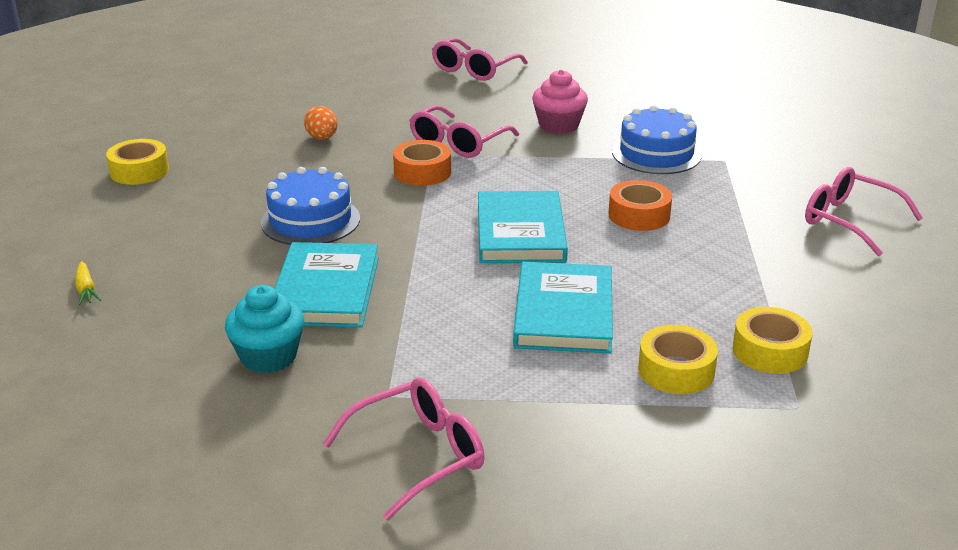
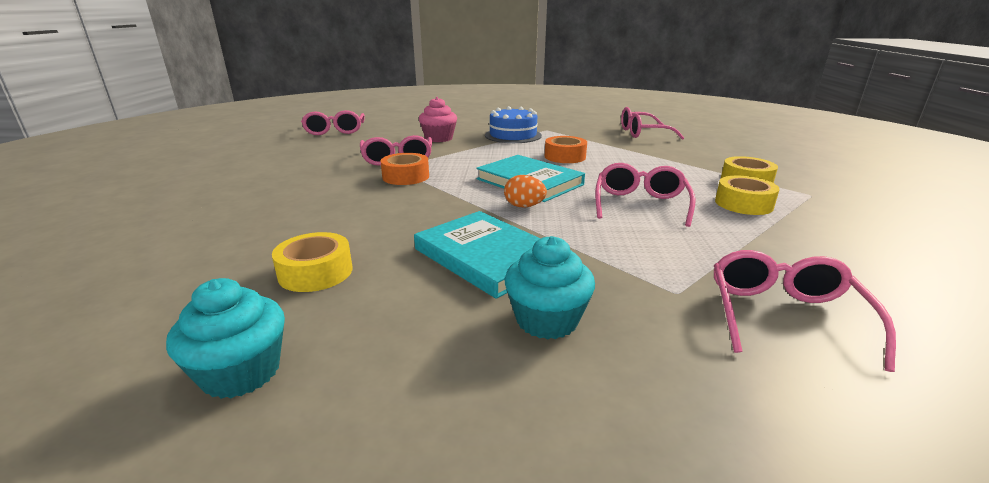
camera: 45 degrees left, 5 degrees down
yellow carrot [75,261,101,305] -> turquoise cupcake [166,278,285,399]
yellow tape [106,139,169,185] -> yellow tape moved to [272,232,352,292]
blue cake [261,167,360,245] -> none
orange egg [304,106,338,140] -> orange egg moved to [504,175,547,208]
turquoise book [513,262,613,353] -> pink glasses [595,163,696,227]

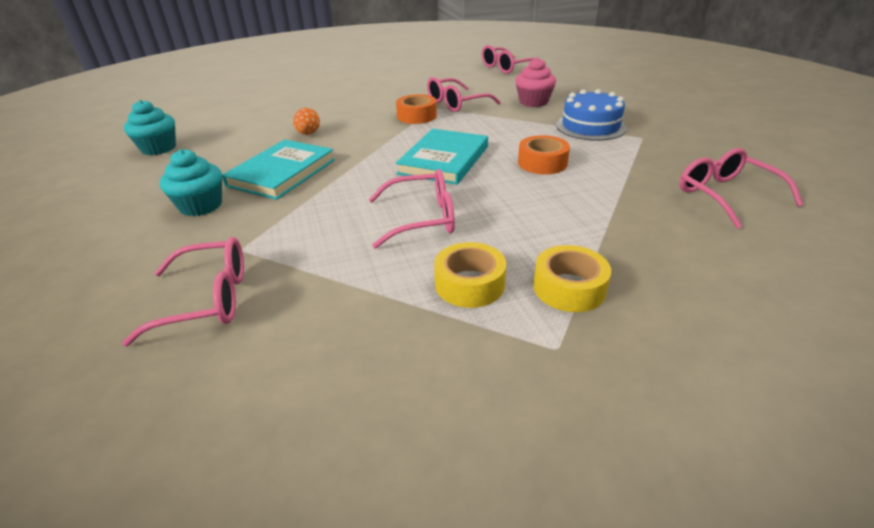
camera: 70 degrees right, 10 degrees up
yellow tape [272,232,352,292] -> none
orange egg [504,175,547,208] -> orange egg moved to [293,108,320,135]

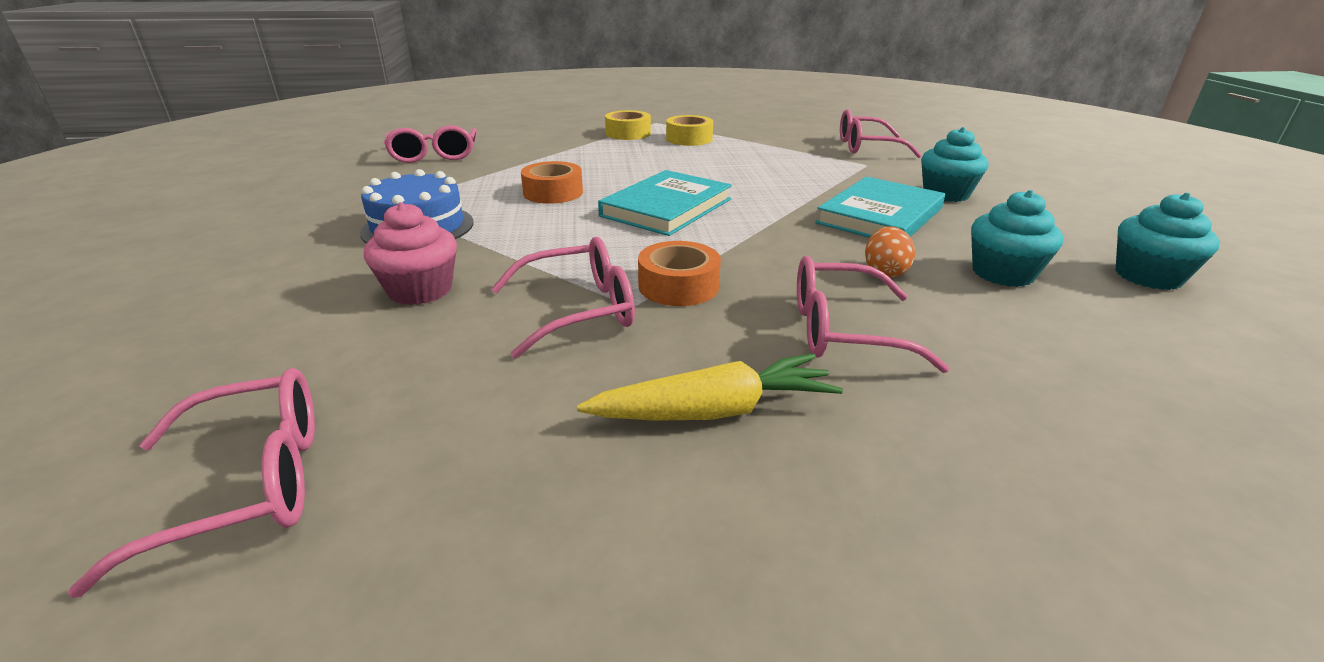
camera: 170 degrees left, 5 degrees down
pink glasses [369,169,455,249] -> pink glasses moved to [797,256,950,373]
none -> yellow carrot [577,353,843,421]
none -> turquoise cupcake [971,190,1063,287]

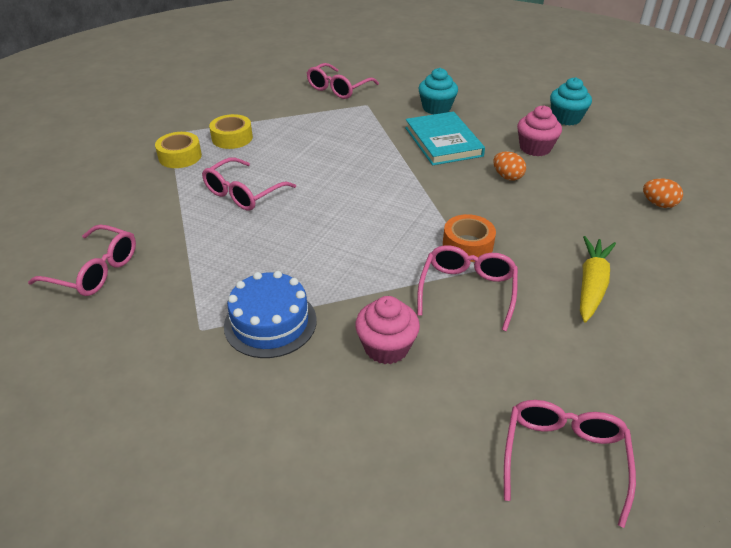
camera: 55 degrees left, 10 degrees up
orange tape [521,161,583,204] -> none
turquoise book [598,170,732,236] -> none
pink glasses [797,256,950,373] -> pink glasses moved to [202,157,296,211]
turquoise cupcake [971,190,1063,287] -> pink cupcake [517,106,562,156]
none -> orange egg [643,178,683,208]

